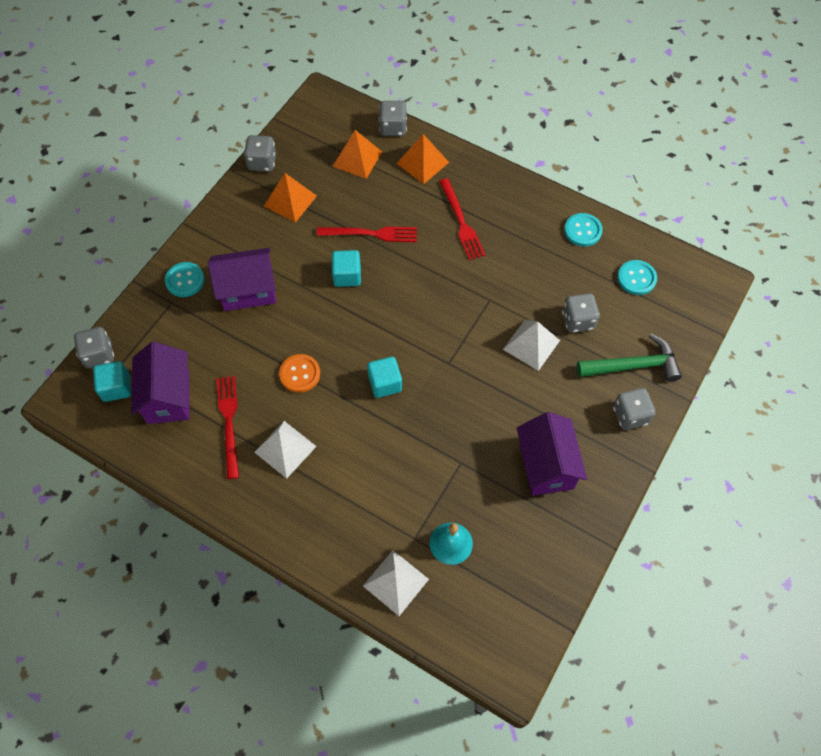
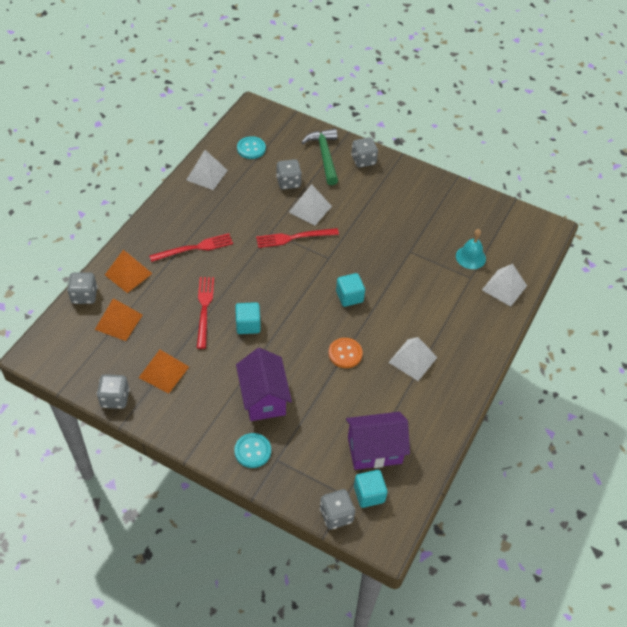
camera: 95 degrees left, 10 degrees down
red fork [216,376,239,479] -> red fork moved to [256,228,339,248]
purple house [517,412,587,496] -> none
turquoise button [564,213,603,247] -> white pyramid [186,150,228,190]

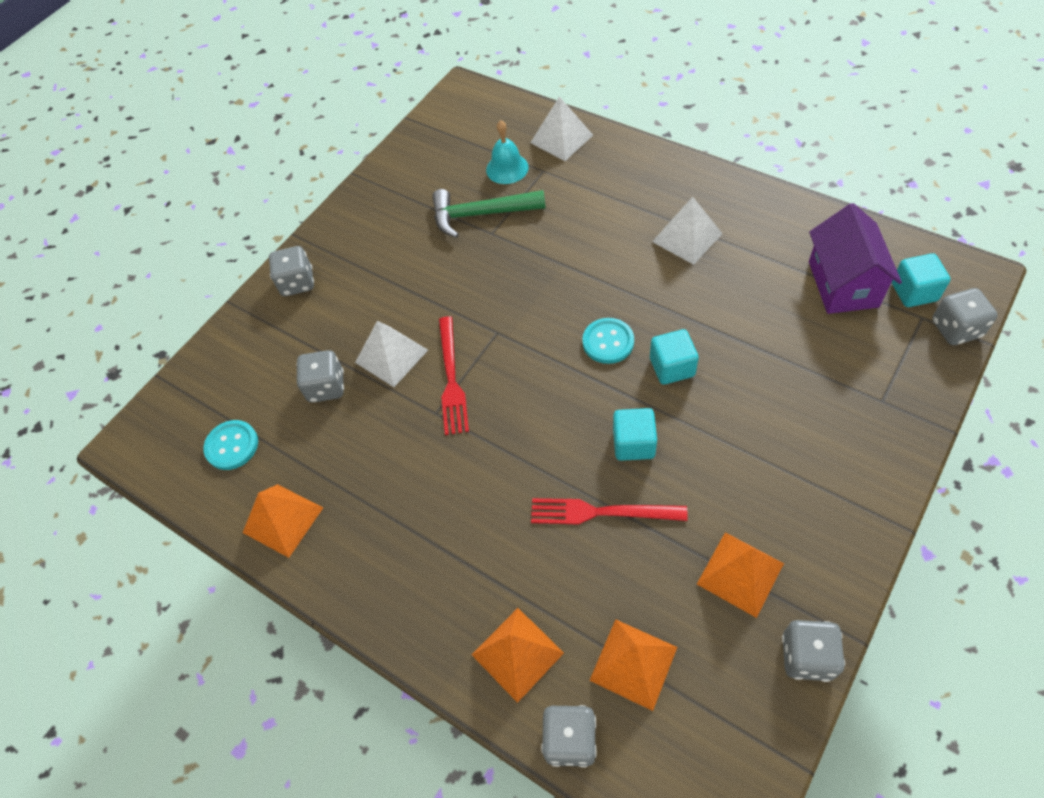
camera: 75 degrees left, 5 degrees up
red fork [149,233,233,262] -> none
white pyramid [186,150,228,190] -> orange pyramid [243,484,323,558]
turquoise button [234,433,271,468] -> turquoise button moved to [582,318,634,364]
purple house [236,348,292,421] -> none
green hammer [301,129,338,185] -> green hammer moved to [432,189,546,238]
orange button [328,338,363,368] -> none
turquoise cube [336,273,365,307] -> turquoise cube moved to [650,329,699,385]

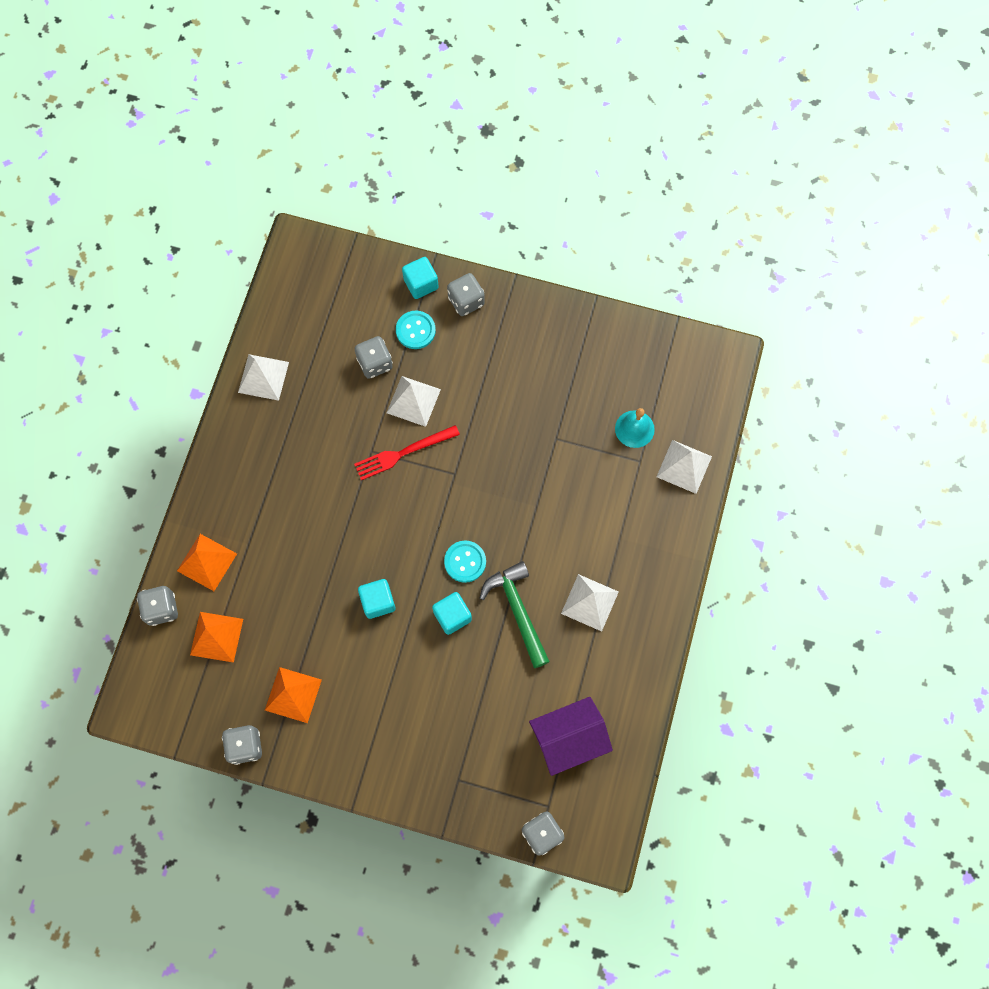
camera: 65 degrees right, 15 degrees up
turquoise button [203,420,258,470] -> turquoise button moved to [396,311,436,349]
orange pyramid [243,484,323,558] -> white pyramid [238,354,289,401]
green hammer [432,189,546,238] -> green hammer moved to [480,561,550,668]
red fork [531,498,688,524] -> none
turquoise cube [892,253,951,307] -> turquoise cube moved to [402,257,439,299]

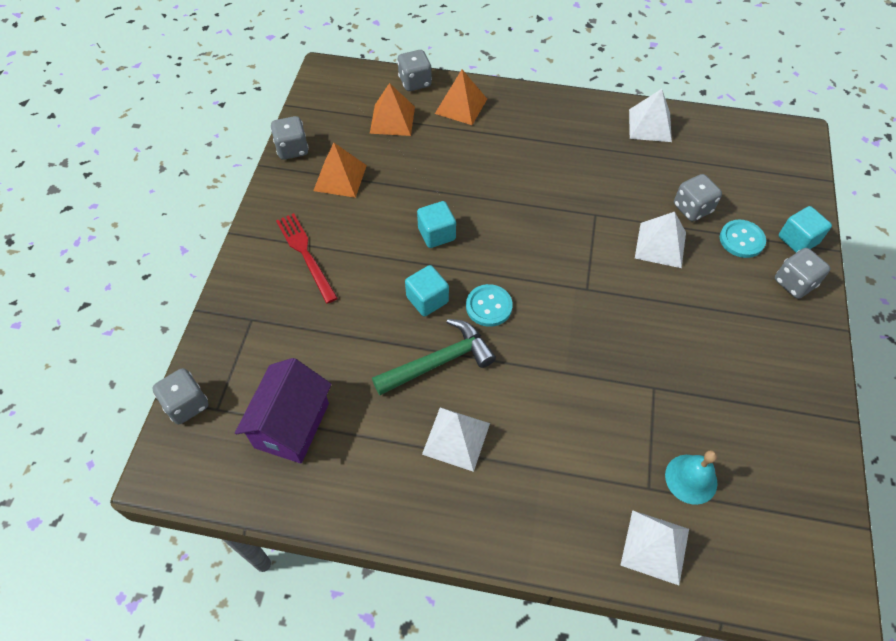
camera: 85 degrees right, 15 degrees down
red fork [354,425,460,480] -> red fork moved to [276,213,338,304]
purple house [529,697,613,776] -> purple house turned 45 degrees clockwise [235,358,332,464]

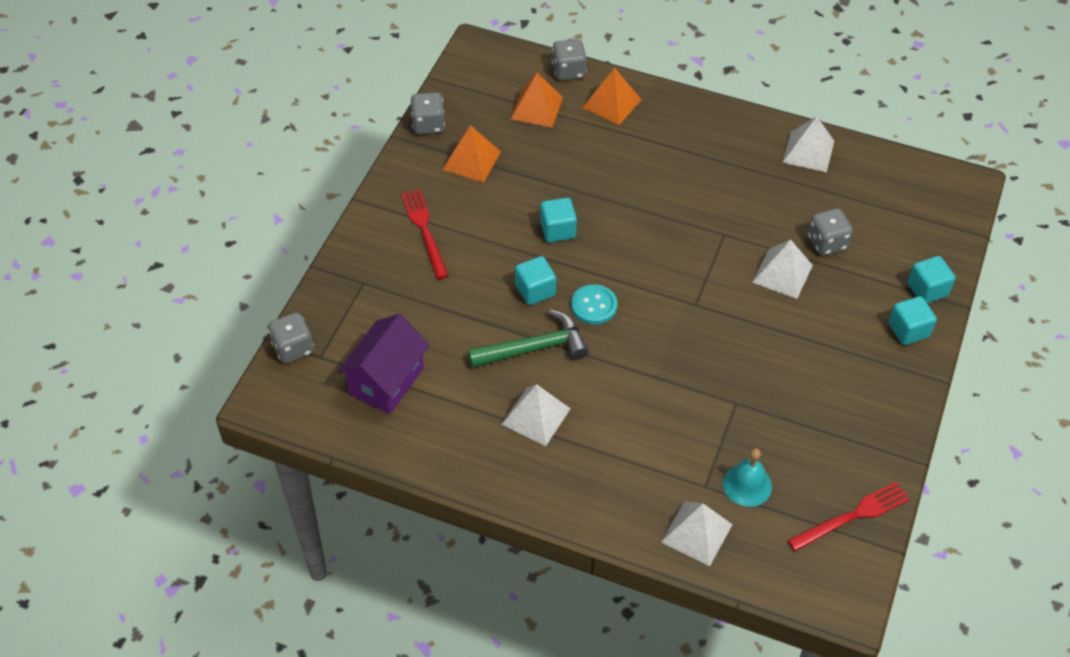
camera: 10 degrees right, 5 degrees down
turquoise button [720,220,766,258] -> none
grey dice [775,248,830,299] -> turquoise cube [888,296,937,345]
none -> red fork [788,482,910,552]

